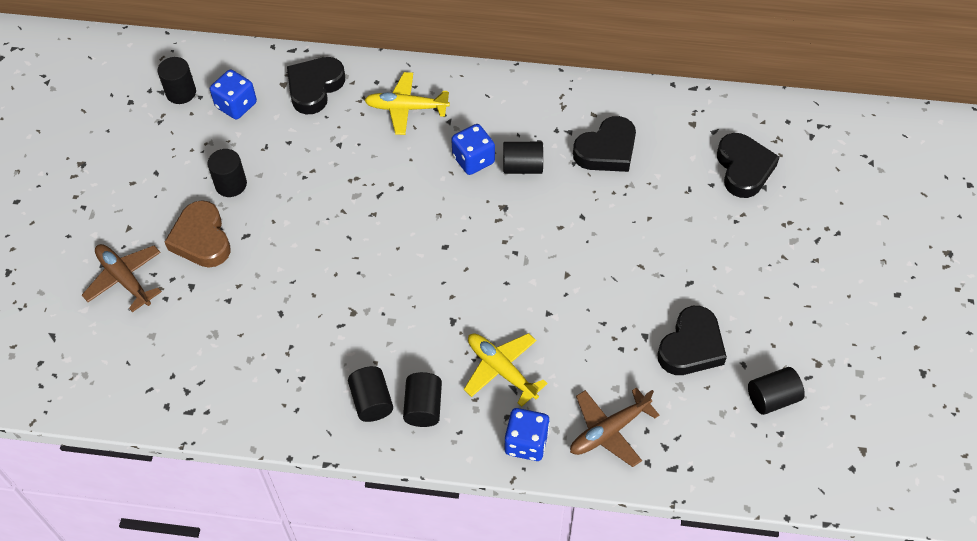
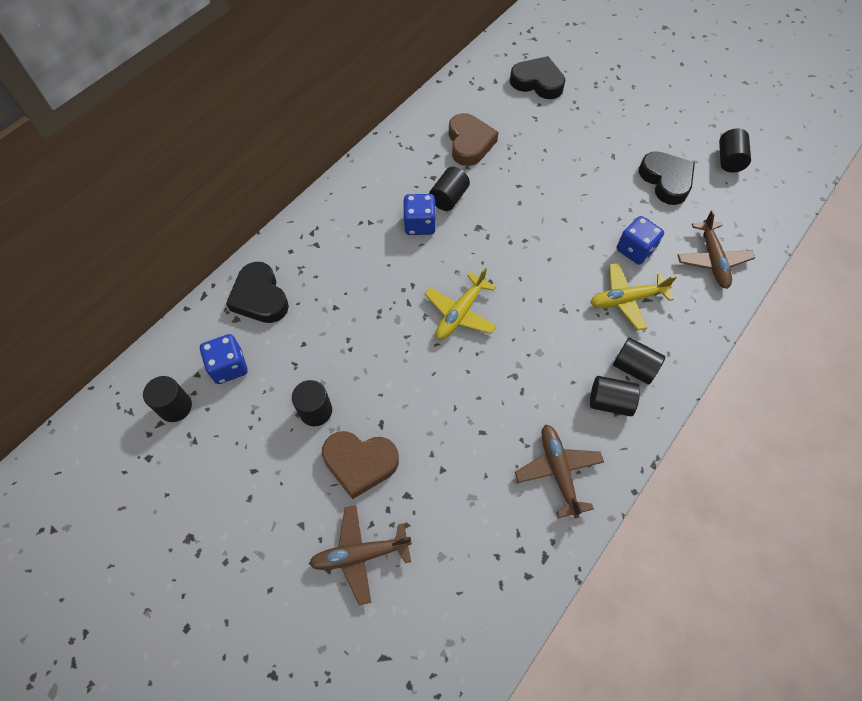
camera: 60 degrees left, 5 degrees up
yellow plane [364,72,450,135] -> yellow plane moved to [425,267,497,339]
blue dice [505,408,550,461] -> blue dice moved to [617,216,664,265]
black heart [573,116,636,172] -> brown heart [449,113,498,166]
none -> brown plane [515,424,604,518]

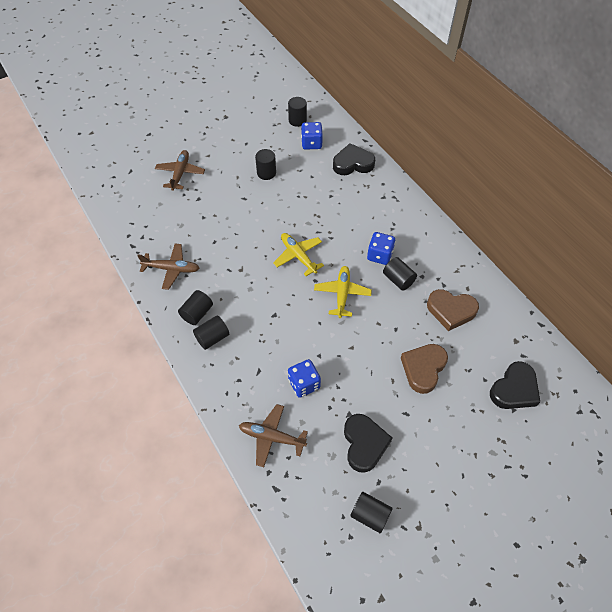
camera: 110 degrees right, 5 degrees down
brown heart [322,431,399,499] -> brown heart moved to [401,344,448,394]
yellow plane [590,263,677,330] -> yellow plane moved to [314,266,372,318]
black heart [639,151,695,205] -> black heart turned 90 degrees counterclockwise [344,414,392,473]

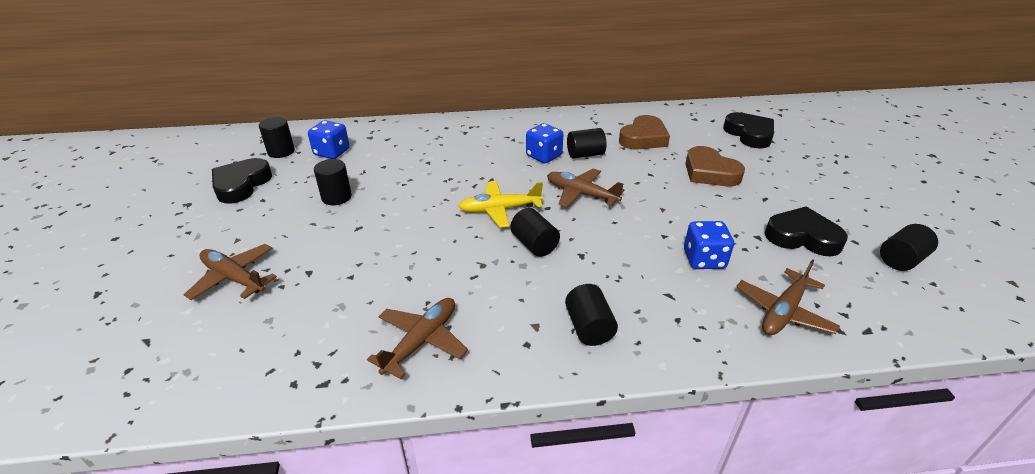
camera: 65 degrees left, 20 degrees down
black cylinder [178,290,213,325] -> black cylinder moved to [510,208,560,257]
yellow plane [314,266,372,318] -> brown plane [547,169,624,208]
black heart [333,143,375,175] -> black heart moved to [212,158,272,204]

